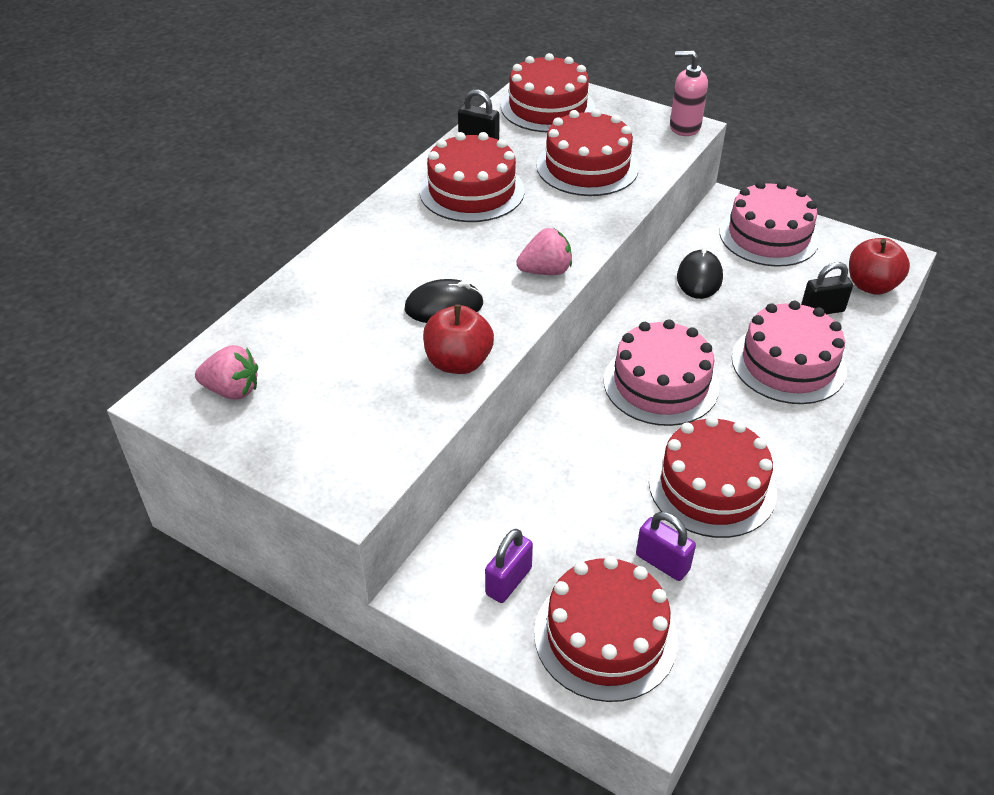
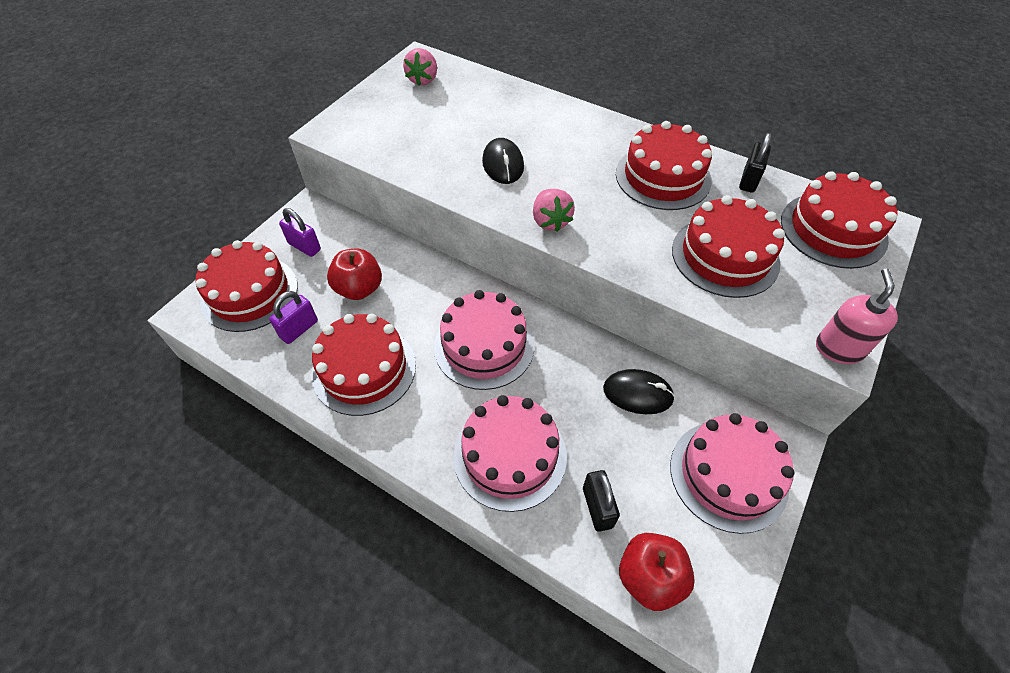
camera: 90 degrees right, 10 degrees up
red apple [423,304,494,374] -> red apple moved to [327,249,382,300]

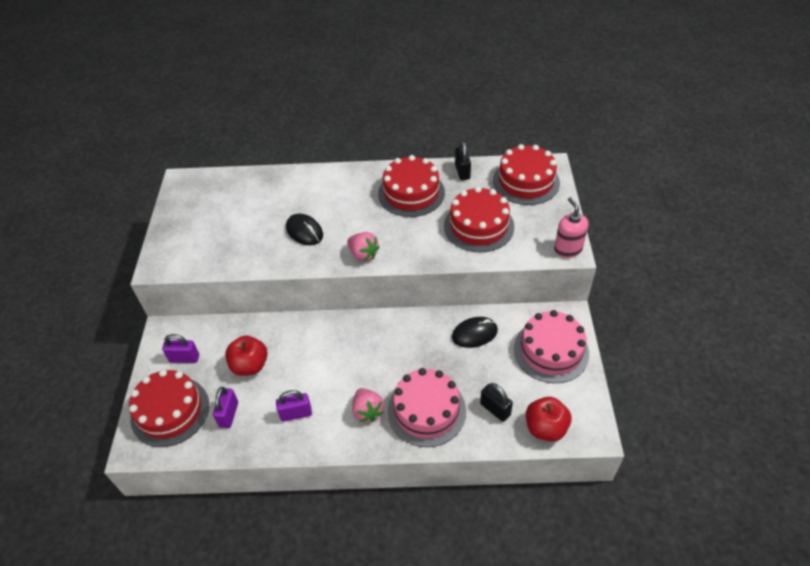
camera: 30 degrees left, 5 degrees down
red cake [312,313,416,416] -> purple padlock [276,390,312,422]
pink strawberry [403,48,437,86] -> pink strawberry moved to [352,388,384,422]
pink cake [434,290,534,390] -> none

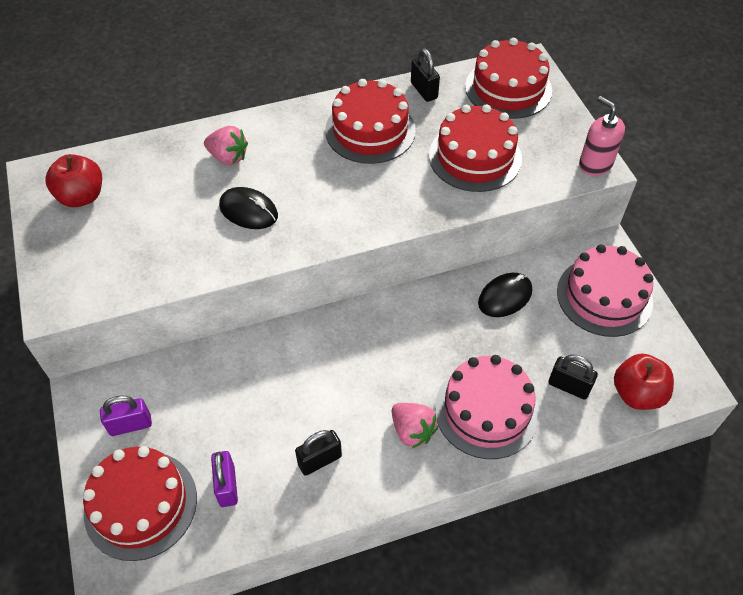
camera: 20 degrees left, 5 degrees up
red apple [225,336,268,376] -> red apple moved to [45,154,102,207]
purple padlock [276,390,312,422] -> black padlock [295,430,342,476]
pink strawberry [347,232,380,262] -> pink strawberry moved to [204,126,248,165]

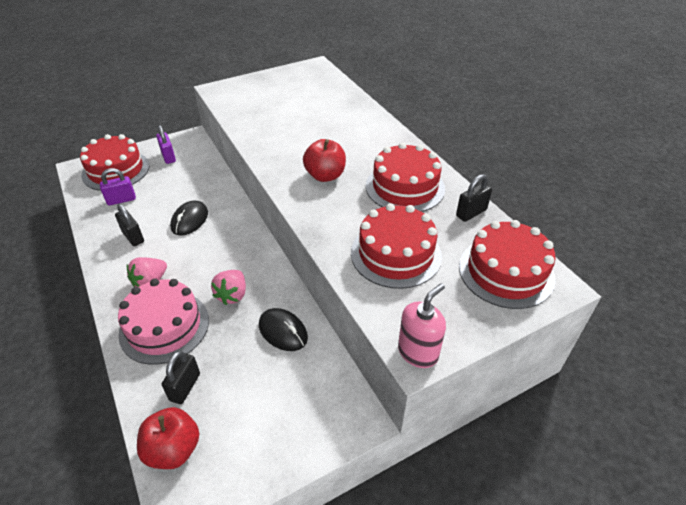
camera: 80 degrees right, 10 degrees down
red apple [45,154,102,207] -> red apple moved to [303,139,346,182]
pink strawberry [204,126,248,165] -> pink strawberry moved to [211,270,246,305]
black mouse [219,187,278,229] -> black mouse moved to [170,201,208,236]
pink cake [557,244,654,337] -> none

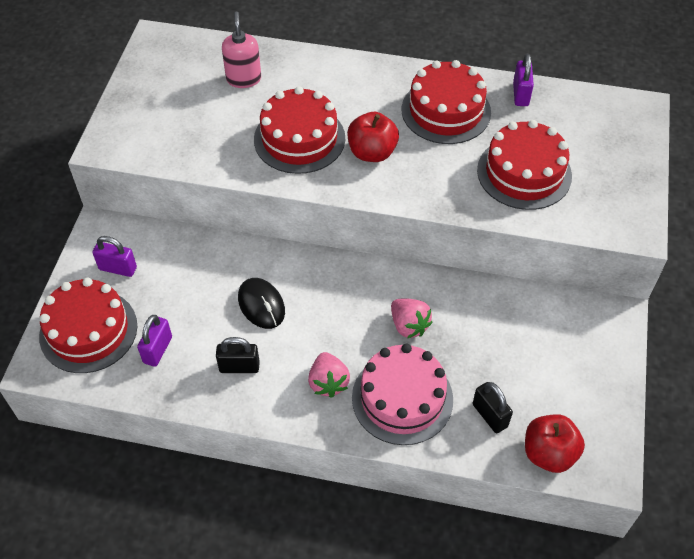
camera: 50 degrees left, 10 degrees up
black mouse [259,308,308,351] -> none
pink soap dispenser [398,283,446,368] -> pink soap dispenser moved to [222,12,261,88]
black padlock [456,174,492,222] -> purple padlock [513,54,534,106]
red cake [459,220,556,309] -> red cake moved to [254,86,345,174]

